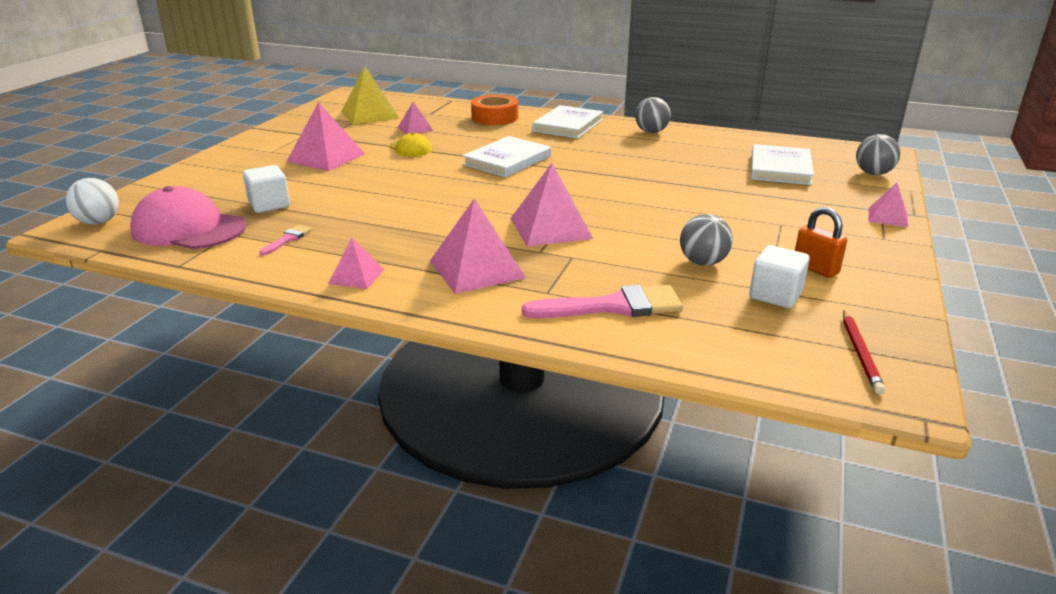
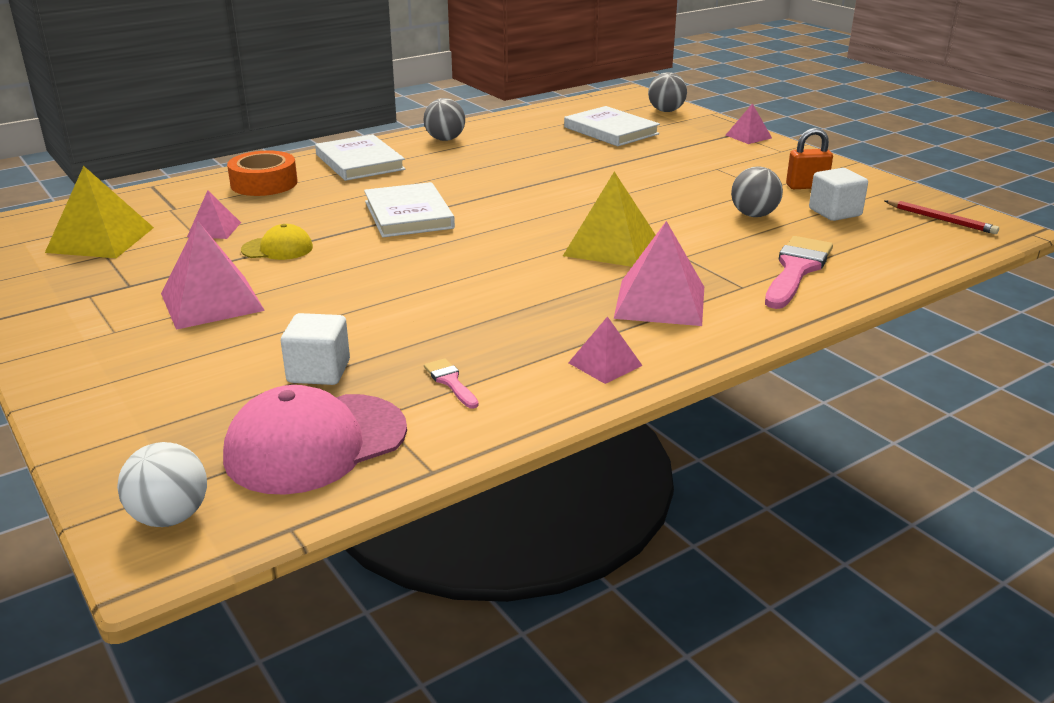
camera: 55 degrees left, 0 degrees up
pink pyramid [510,163,593,247] -> yellow pyramid [563,172,656,267]

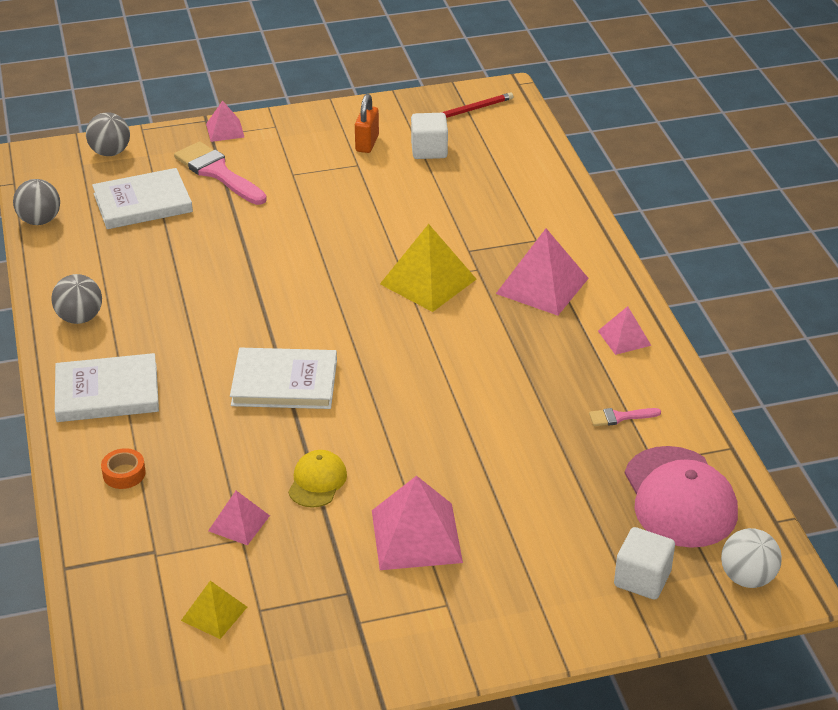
camera: 70 degrees left, 10 degrees up
yellow pyramid [45,166,154,258] -> yellow pyramid [181,581,247,639], size x0.56
orange tape [227,151,298,196] -> orange tape [101,448,146,489], size x0.54
white cube [281,313,350,385] -> white cube moved to [614,527,675,600]
grey ball [731,166,783,217] -> grey ball moved to [13,179,60,225]
pink brush [765,236,833,309] -> pink brush moved to [174,141,267,205]

